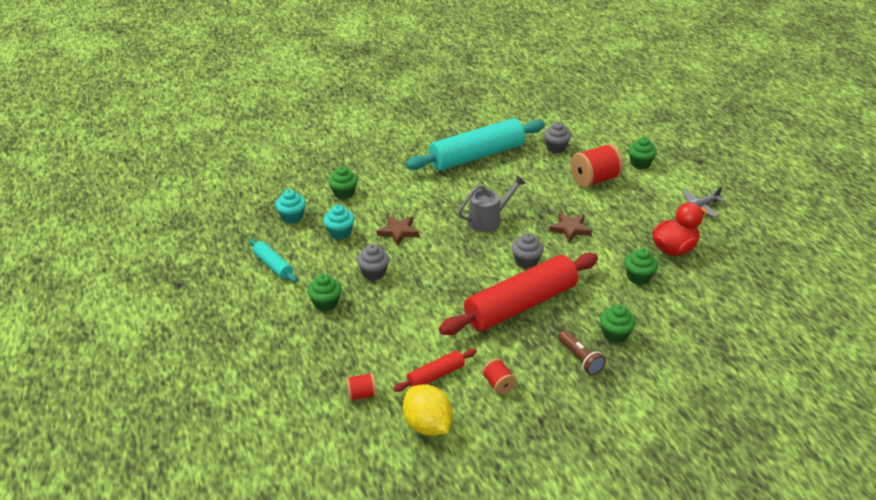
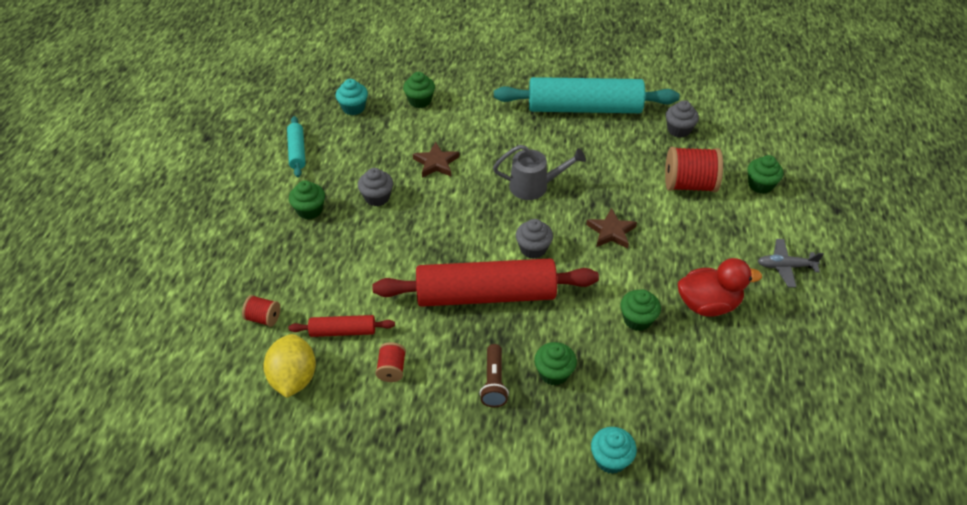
camera: 30 degrees right, 10 degrees up
turquoise cupcake [323,205,355,240] -> turquoise cupcake moved to [591,427,637,474]

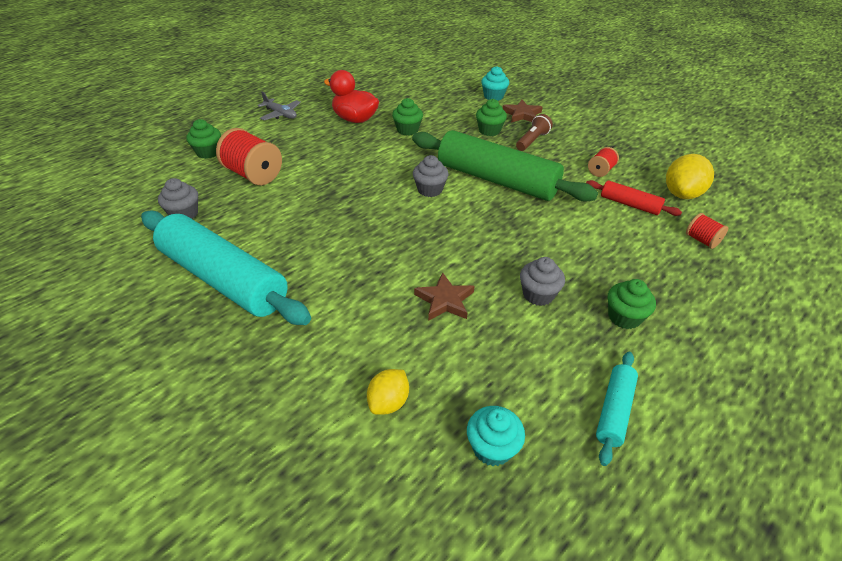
camera: 145 degrees left, 5 degrees down
red rolling pin [372,258,599,307] -> green rolling pin [412,130,598,202]
green cupcake [403,72,435,108] -> yellow lemon [367,369,409,415]
grey watering can [493,145,586,200] -> none
brown star [586,208,637,249] -> brown star moved to [503,100,543,123]

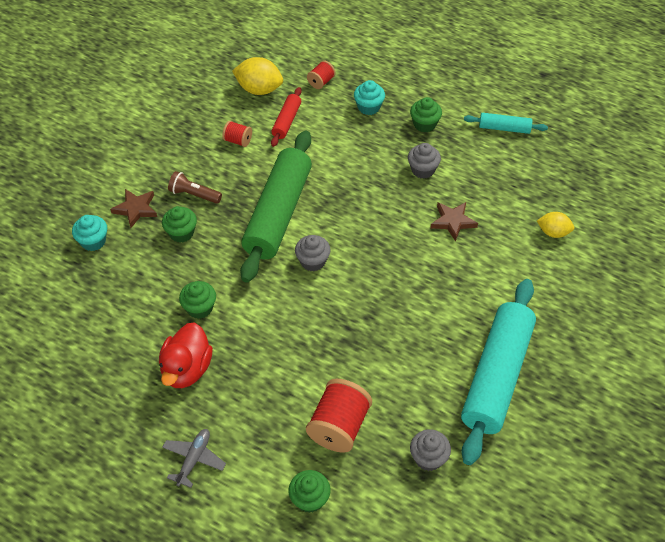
camera: 105 degrees left, 10 degrees up
turquoise cupcake [467,406,525,466] -> turquoise cupcake moved to [354,80,385,115]

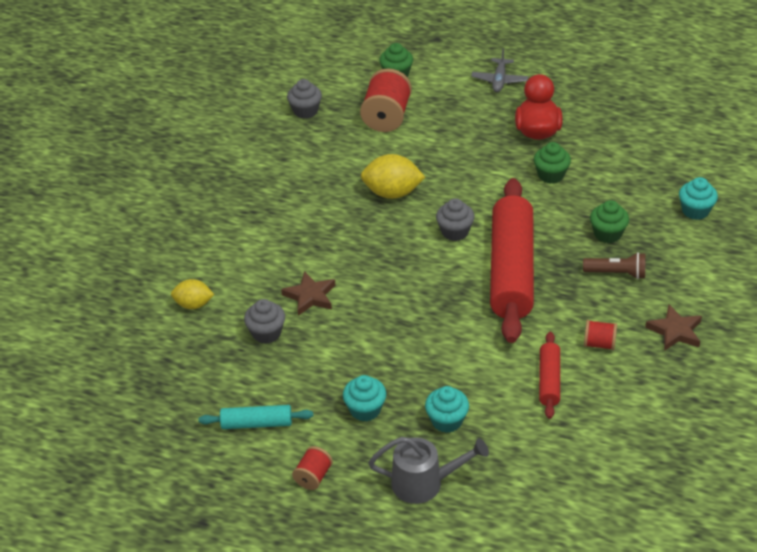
camera: 170 degrees right, 10 degrees down
brown star [110,189,157,228] -> brown star moved to [645,305,702,351]
yellow lemon [232,57,283,95] -> yellow lemon moved to [361,154,425,199]
green rolling pin [240,131,312,283] -> red rolling pin [490,178,534,343]
red spool [307,61,336,89] -> red spool moved to [292,446,333,490]
grey cupcake [408,143,441,179] -> grey cupcake moved to [244,299,285,344]
green cupcake [410,97,442,132] -> turquoise cupcake [343,375,386,421]
turquoise rolling pin [461,279,536,465] -> none
none -> grey watering can [368,437,489,504]

